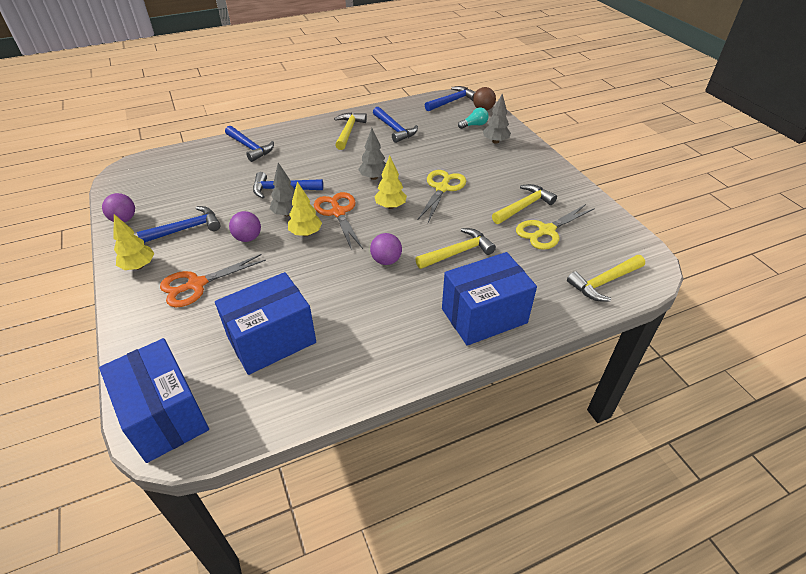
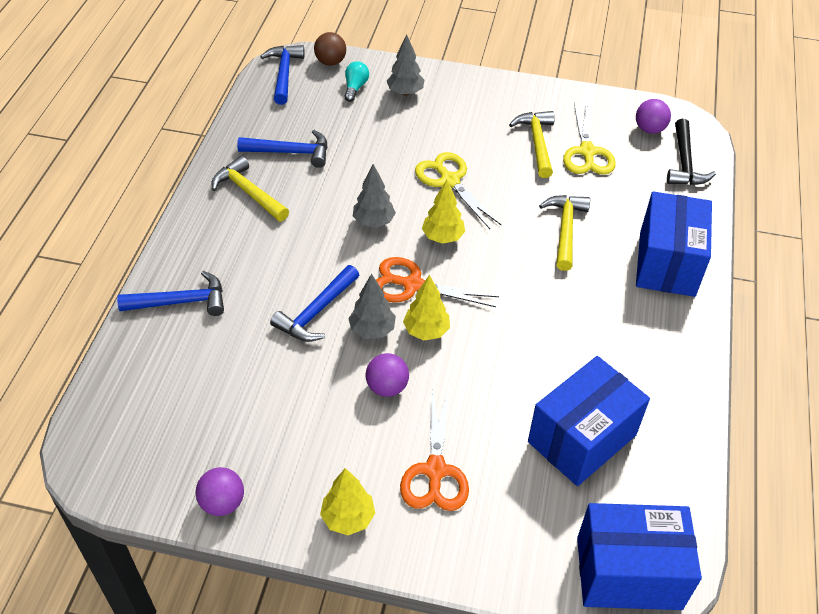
camera: 55 degrees left, 5 degrees up
blue hammer [137,206,220,243] -> none
blue box [215,272,316,375] -> blue box turned 45 degrees clockwise [528,356,650,486]
purple ball [370,233,402,265] -> purple ball moved to [636,99,671,134]
yellow hammer [567,255,645,302] -> black hammer [667,119,716,185]

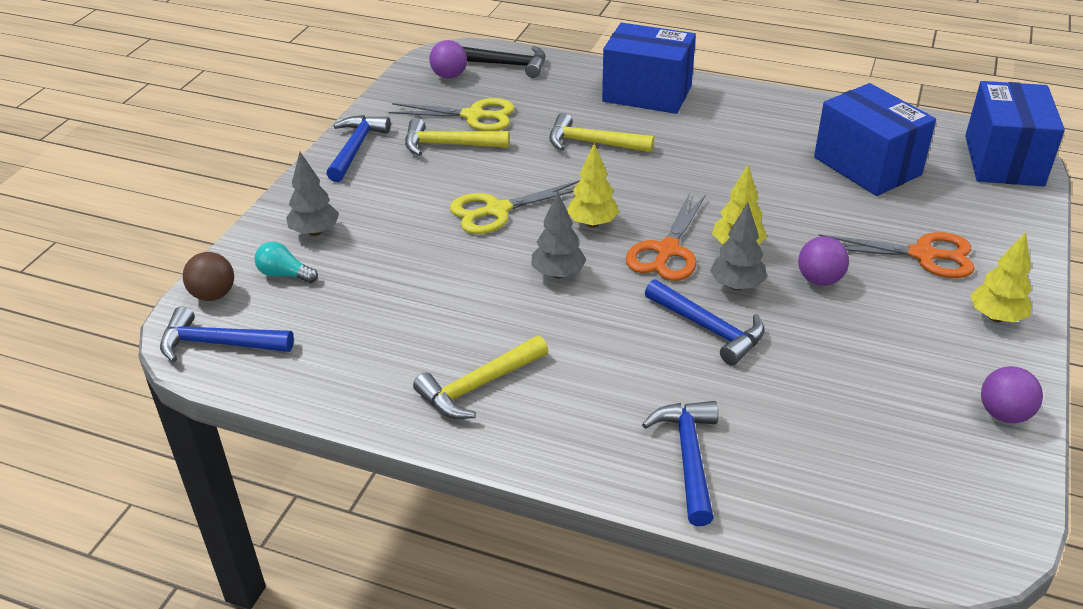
camera: 80 degrees left, 10 degrees down
blue hammer [237,130,328,168] -> blue hammer moved to [326,115,391,182]

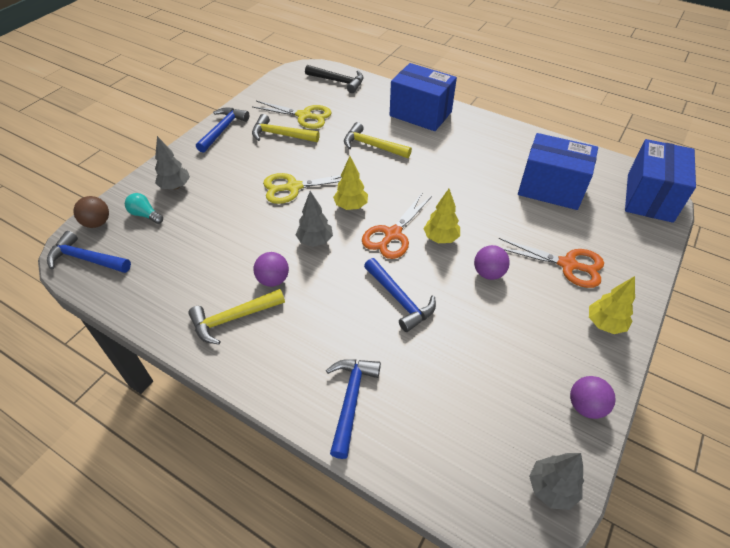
camera: 10 degrees right, 10 degrees up
purple ball [429,40,467,79] -> purple ball moved to [253,252,289,287]
grey tree [710,203,767,290] -> grey tree moved to [529,453,584,510]
blue box [814,83,936,196] -> blue box turned 45 degrees counterclockwise [518,133,598,210]

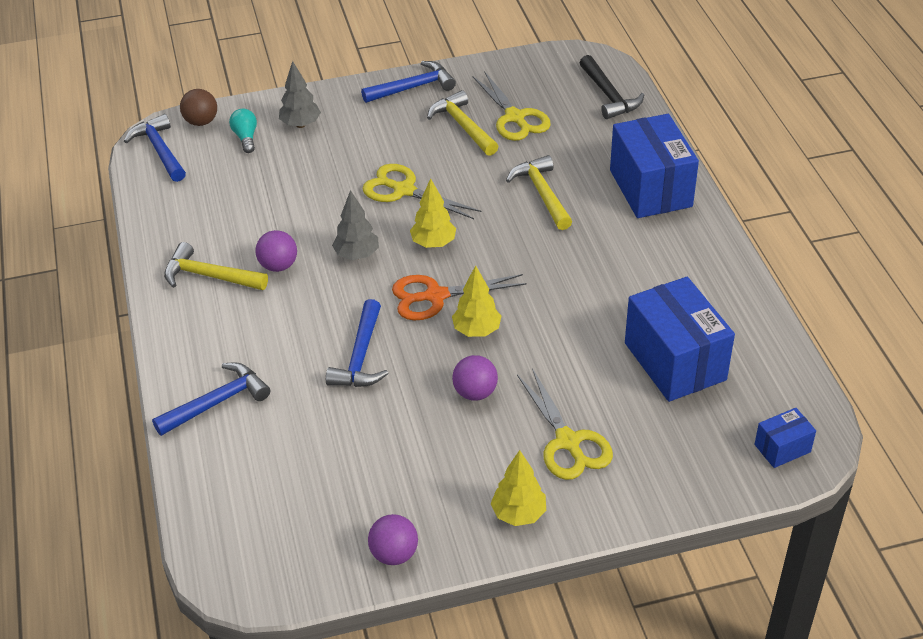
camera: 45 degrees right, 5 degrees down
orange scissors [499,238,604,288] -> yellow scissors [517,368,613,480]
grey tree [529,453,584,510] -> none
blue box [625,139,696,223] -> blue box [754,408,816,468], size x0.48

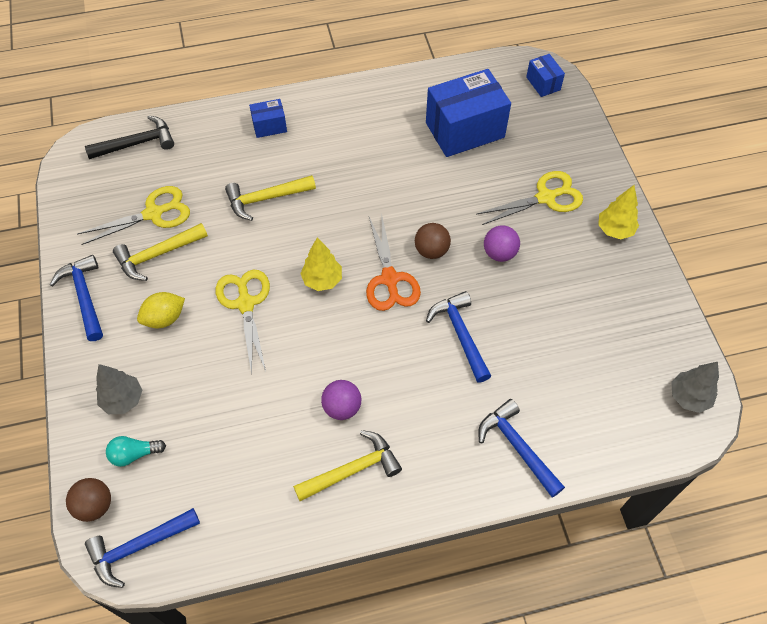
camera: 90 degrees left, 15 degrees up
yellow hammer [164,242,268,290] -> yellow hammer turned 135 degrees counterclockwise [293,430,402,501]
blue hammer [326,299,389,387] -> blue hammer turned 120 degrees counterclockwise [426,291,491,383]
grey tree [332,190,379,260] -> grey tree moved to [671,362,719,413]
yellow scissors [362,164,481,219] -> yellow scissors turned 135 degrees clockwise [216,269,270,375]
purple ball [368,514,418,565] -> none
yellow tree [452,265,501,337] -> brown ball [415,223,451,259]
blue box [610,114,699,218] -> blue box [249,99,287,138], size x0.48
none -> yellow lemon [137,292,185,328]

